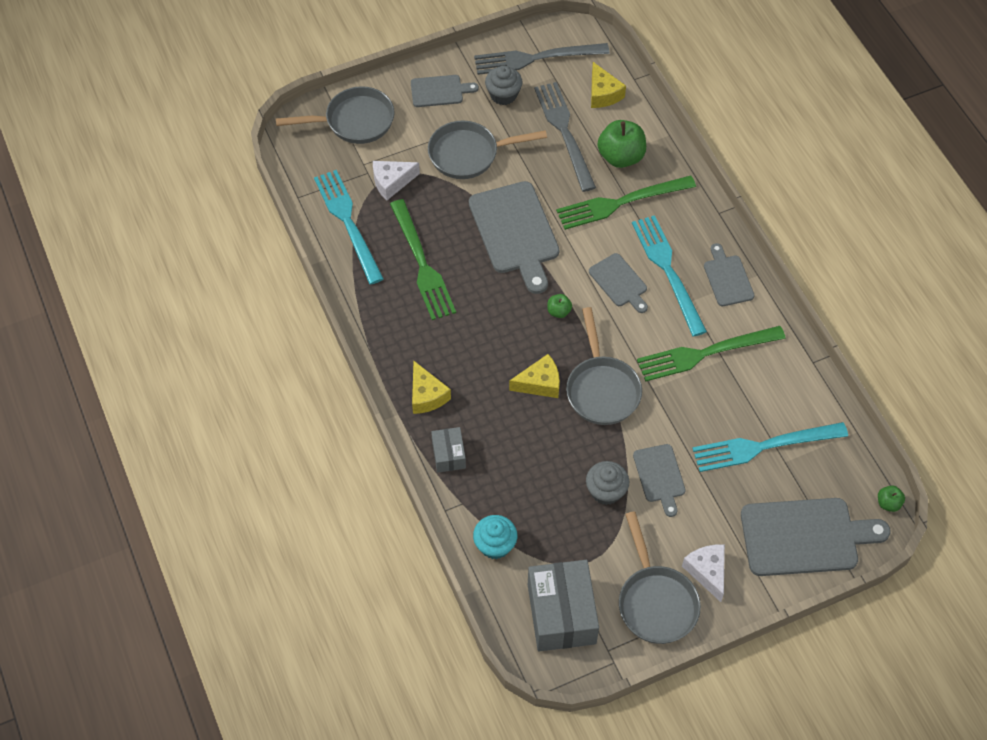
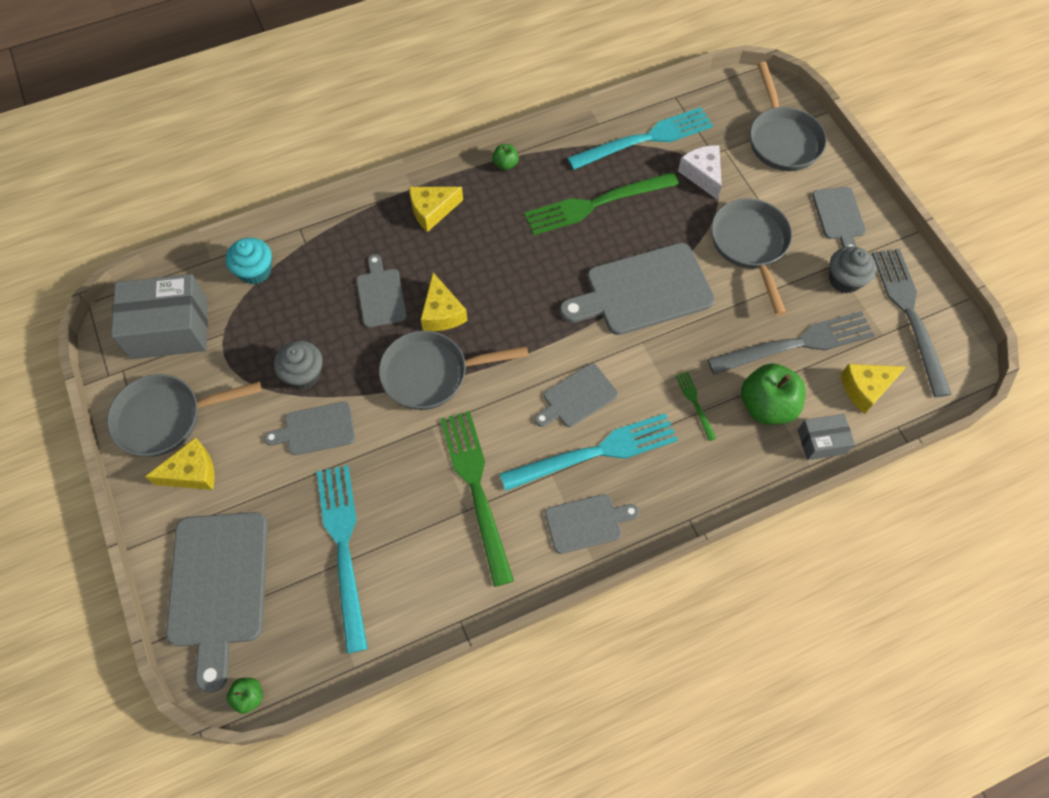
camera: 90 degrees right, 5 degrees up
grey box [431,427,466,473] -> grey box moved to [798,414,855,460]
green apple [547,294,572,318] -> green apple moved to [492,144,519,170]
green fork [556,175,696,230] -> green fork [675,371,716,441], size x0.44
white cheese [682,544,725,602] -> yellow cheese [145,438,215,490]
none -> grey cutting board [356,254,407,328]

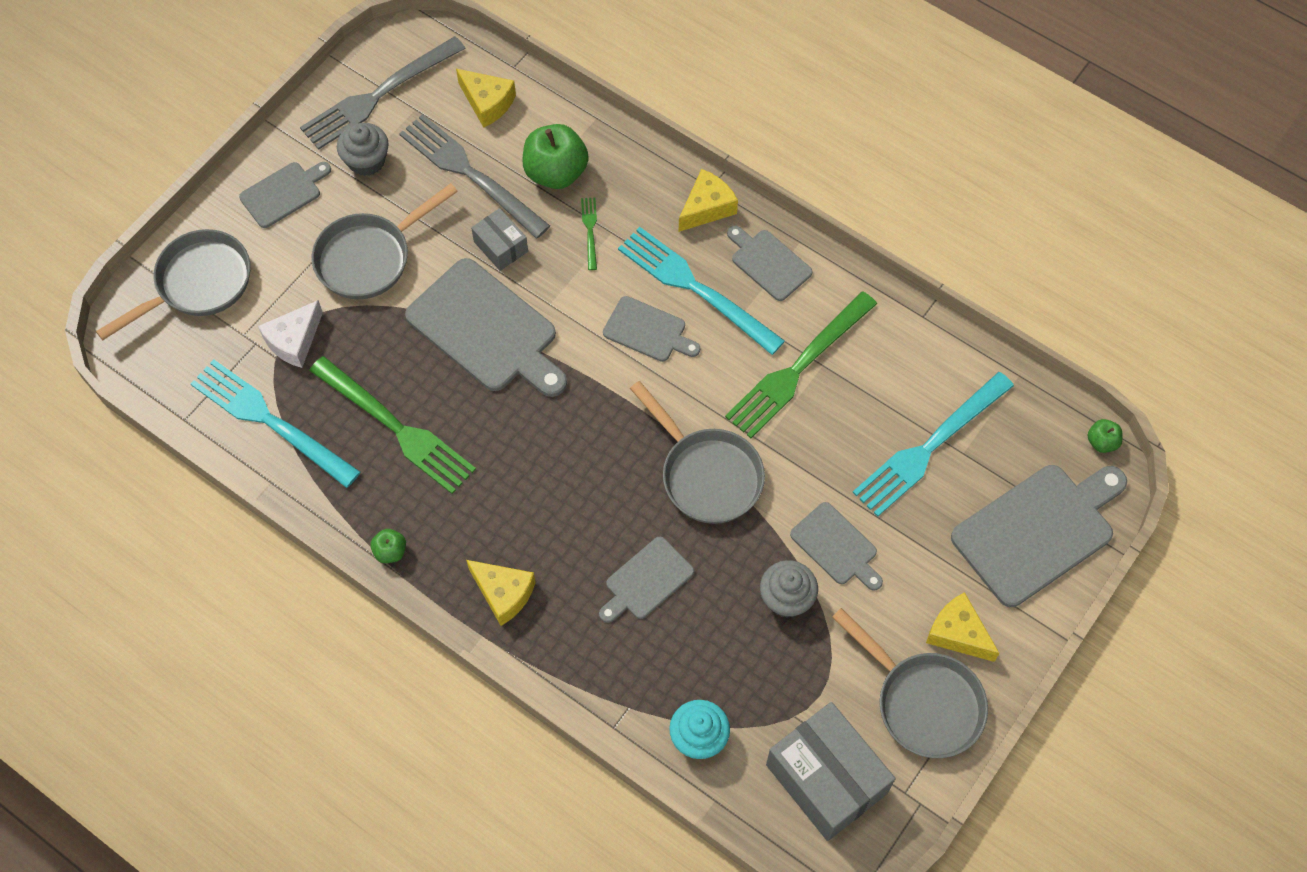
camera: 120 degrees left, 0 degrees up
yellow cheese [421,273,467,331] -> yellow cheese moved to [679,169,738,232]
green fork [675,371,716,441] -> green fork turned 135 degrees clockwise [581,197,597,270]
grey box [798,414,855,460] -> grey box moved to [471,208,528,271]

